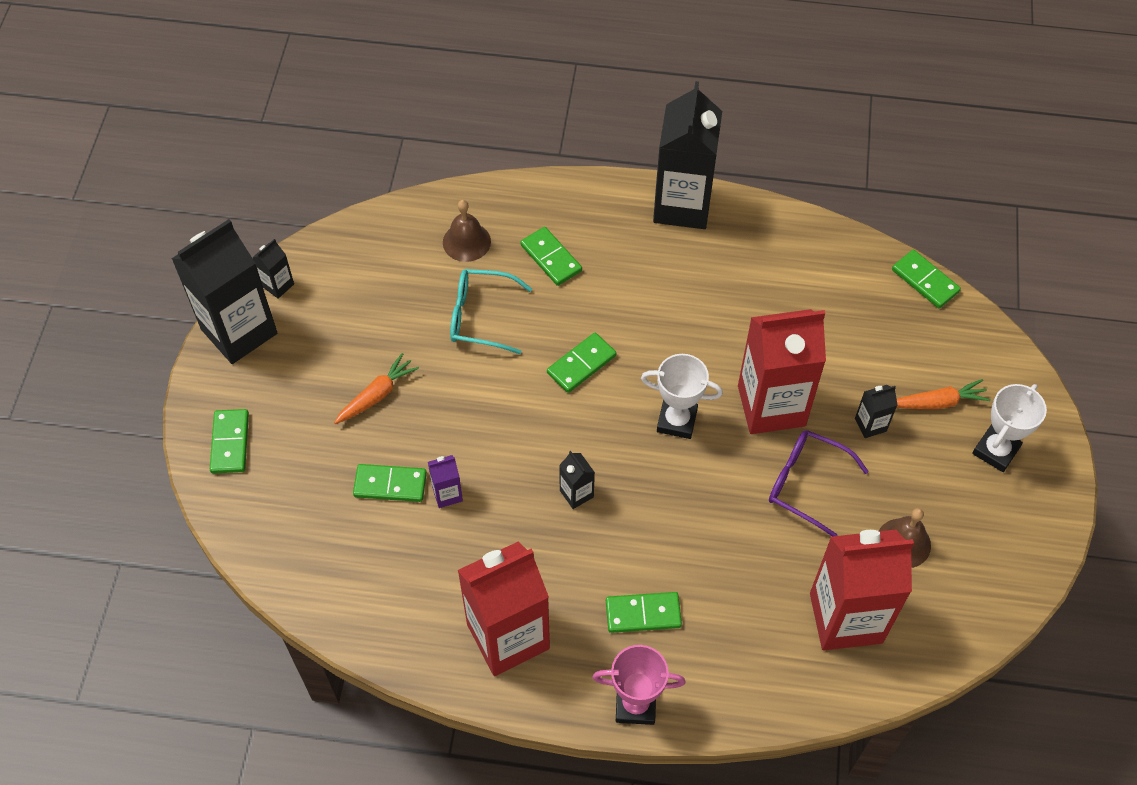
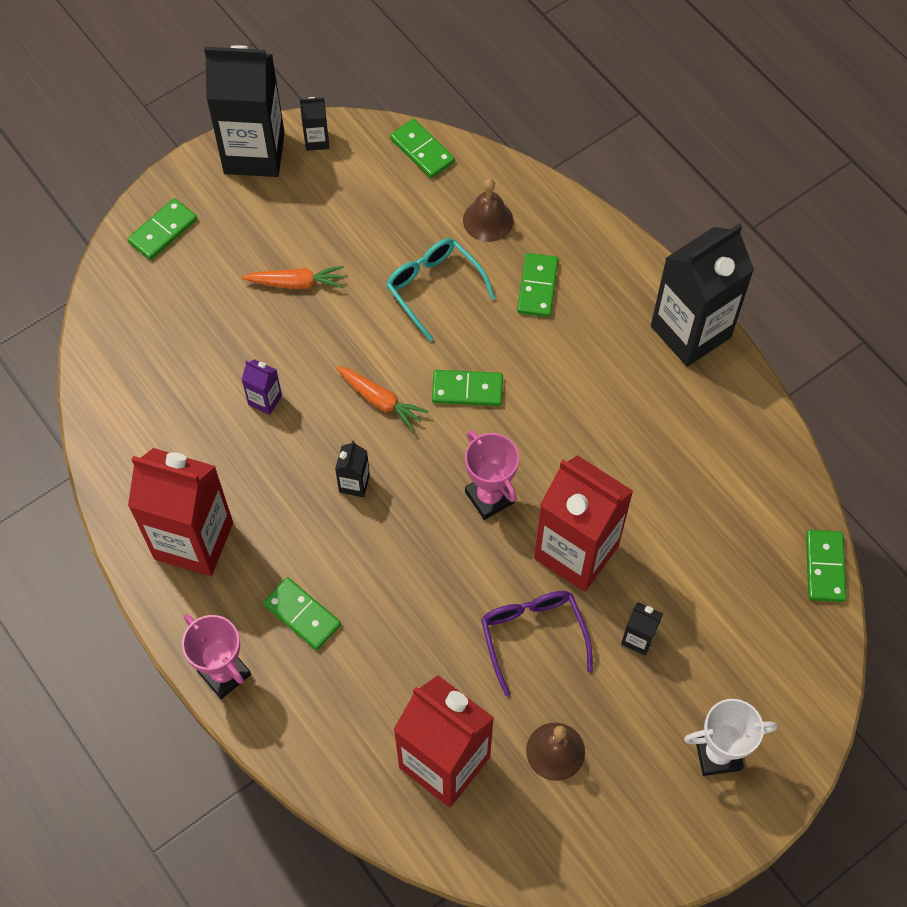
camera: 45 degrees right, 5 degrees up
green domino [353,464,427,502] -> green domino moved to [390,119,455,178]
white trophy [641,354,723,439] -> pink trophy [465,430,519,520]
orange carrot [897,379,991,409] -> orange carrot moved to [336,366,428,431]

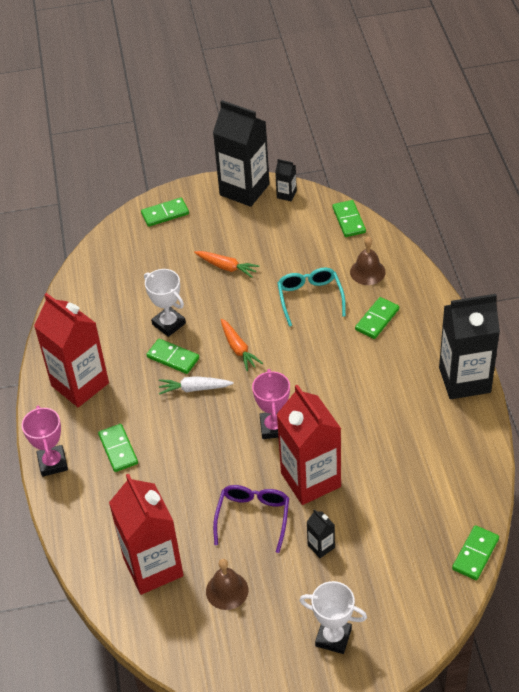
camera: 30 degrees right, 15 degrees down
purple carton [241,359,282,415] -> white trophy [144,269,186,337]
black carton [335,440,370,497] -> white carrot [159,376,234,395]
green domino [432,370,503,406] -> green domino moved to [146,339,199,374]

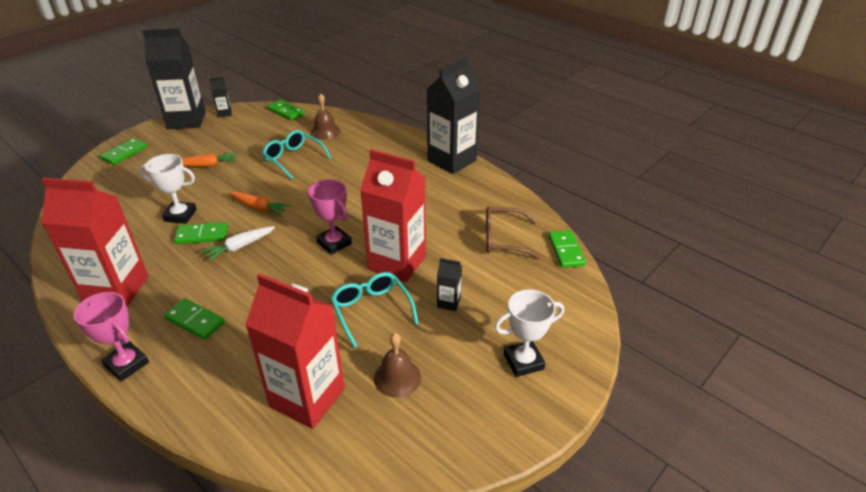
camera: 40 degrees left, 10 degrees down
purple glasses [213,485,289,553] -> turquoise glasses [330,272,419,348]
green domino [355,297,399,339] -> none
none -> brown glasses [486,206,541,260]

